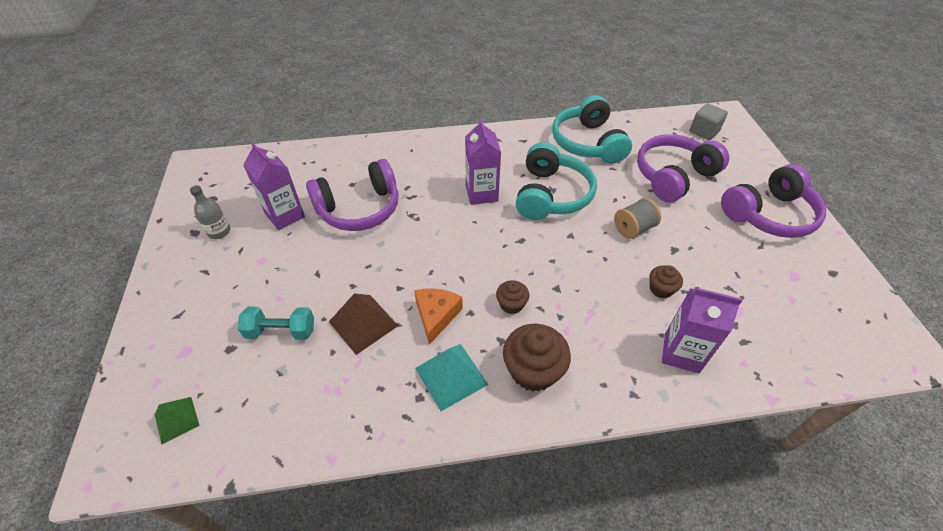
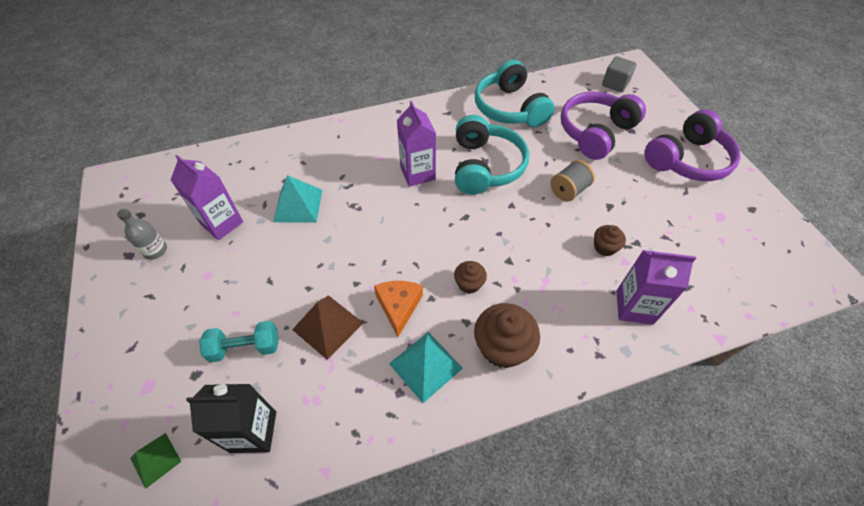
camera: 10 degrees left, 5 degrees up
purple headphones [306,159,398,231] -> turquoise pyramid [273,175,322,223]
none -> black carton [186,384,276,453]

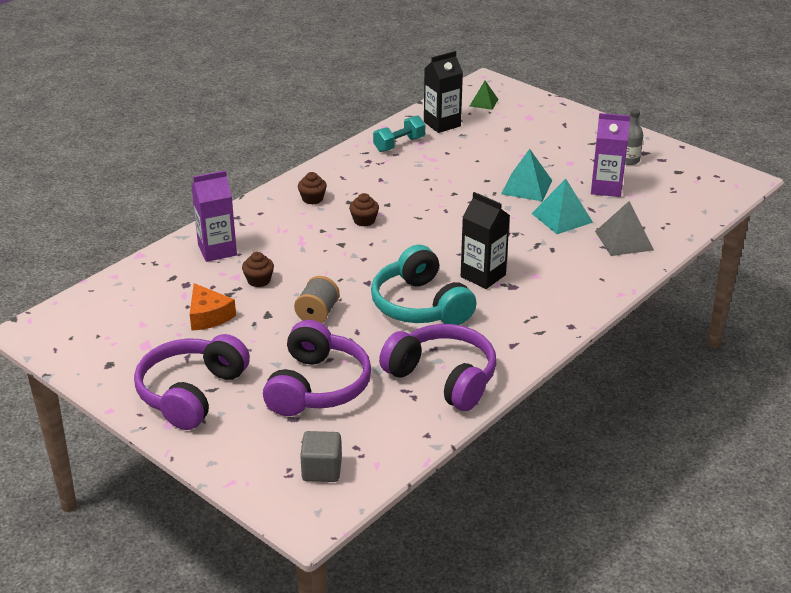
camera: 150 degrees right, 20 degrees down
turquoise dumbbell [199,321,279,362] -> turquoise dumbbell moved to [373,115,425,152]
brown pyramid [292,295,363,360] -> none
orange cheese [374,281,423,337] -> orange cheese moved to [190,283,236,331]
turquoise pyramid [389,332,463,403] -> turquoise pyramid moved to [501,149,552,202]
purple carton [397,101,436,187] -> black carton [461,192,510,289]
brown cupcake [474,303,540,368] -> brown cupcake [298,172,327,204], size x0.55
turquoise headphones [475,60,555,127] -> purple headphones [379,324,496,411]
none -> grey pyramid [595,201,654,256]

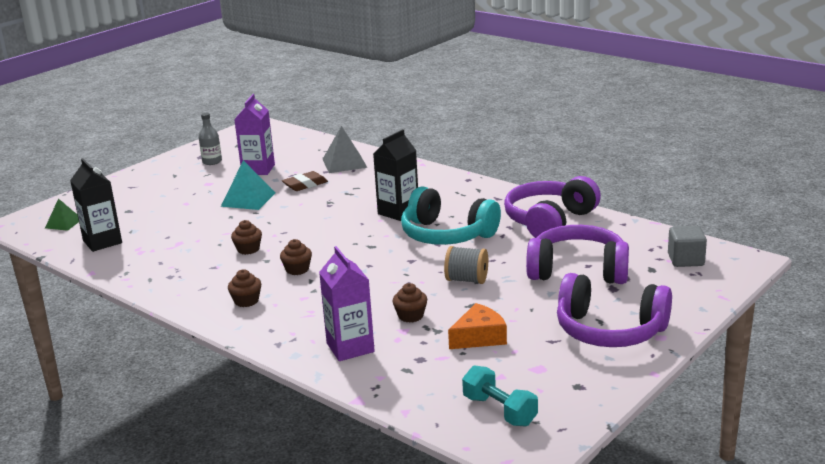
camera: 90 degrees left, 10 degrees down
turquoise headphones [371,245,477,325] -> turquoise headphones turned 60 degrees clockwise [401,187,501,245]
turquoise dumbbell [373,115,425,152] -> turquoise dumbbell moved to [462,365,538,426]
turquoise pyramid [531,179,593,234] -> brown eraser [282,171,328,191]
none -> brown cupcake [231,220,262,255]

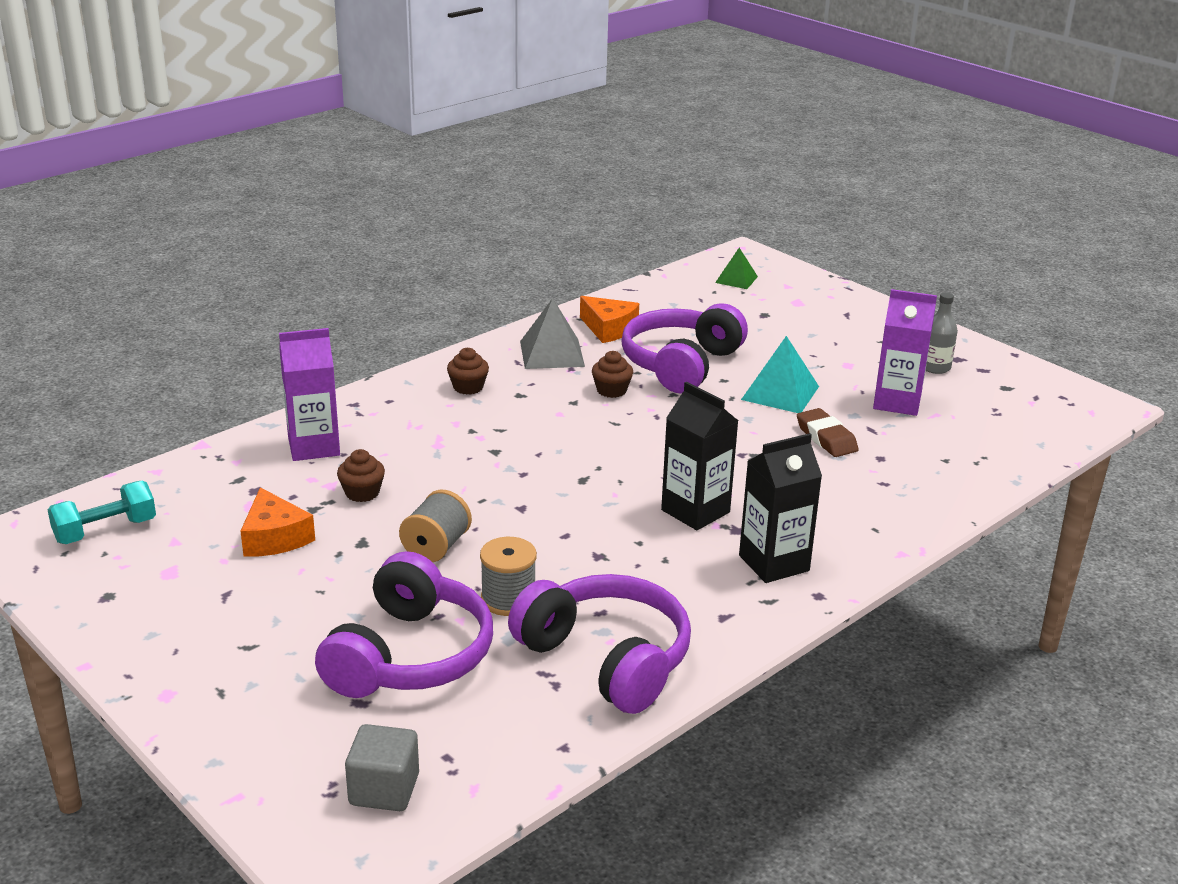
camera: 95 degrees right, 5 degrees up
black carton [70,158,122,252] -> black carton moved to [739,433,822,583]
brown cupcake [280,239,312,275] -> none
grey pyramid [323,126,367,173] -> grey pyramid moved to [520,298,585,369]
turquoise headphones [401,187,501,245] -> none
purple headphones [557,273,672,347] -> purple headphones moved to [621,303,748,394]
none -> grey spool [480,537,537,616]
none -> orange cheese [580,296,639,343]

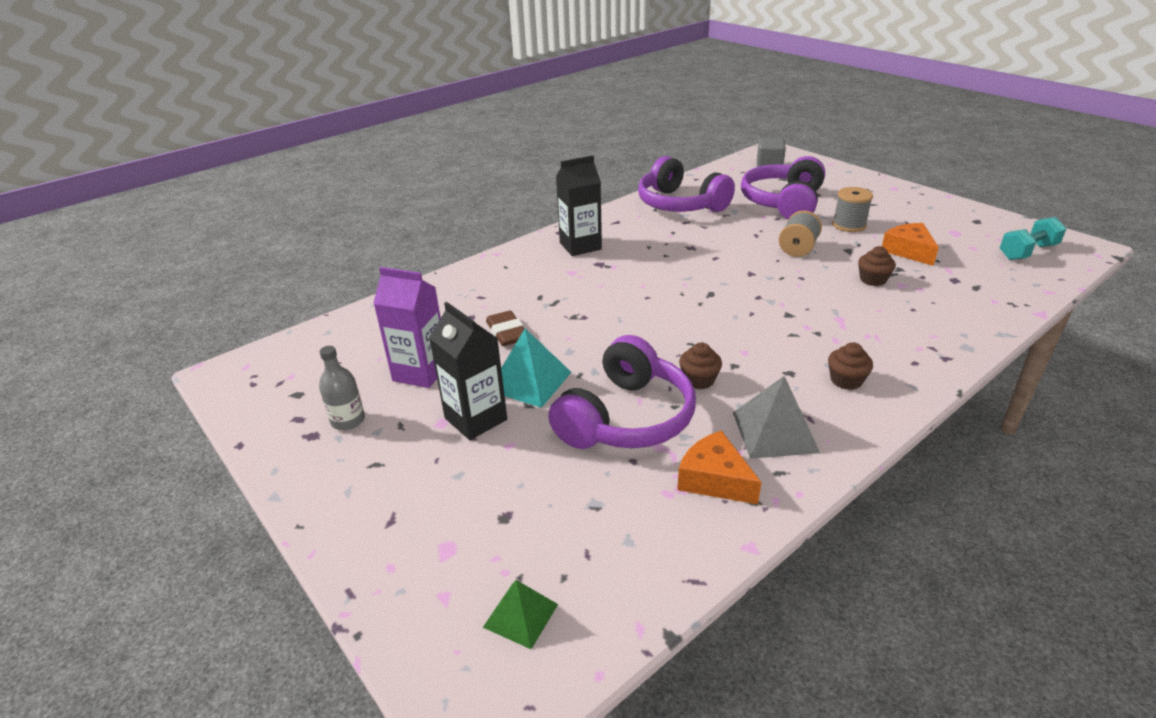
camera: 175 degrees left, 5 degrees up
purple carton [279,328,340,461] -> none
grey spool [480,537,537,616] -> grey spool moved to [832,187,873,232]
black carton [661,382,738,530] -> black carton moved to [429,302,507,440]

